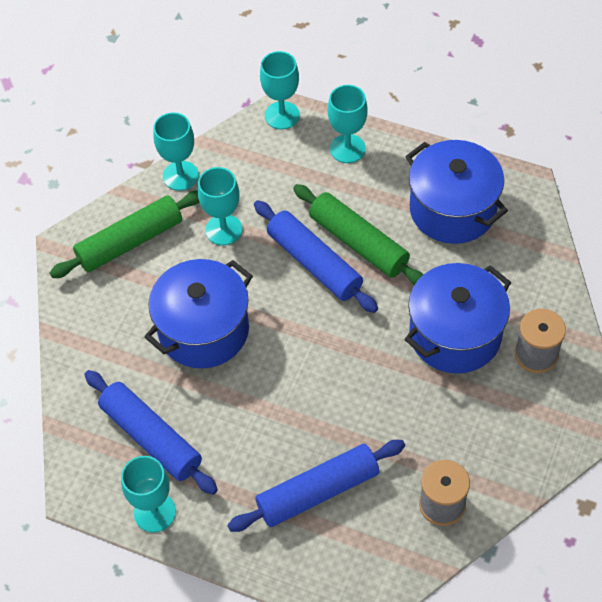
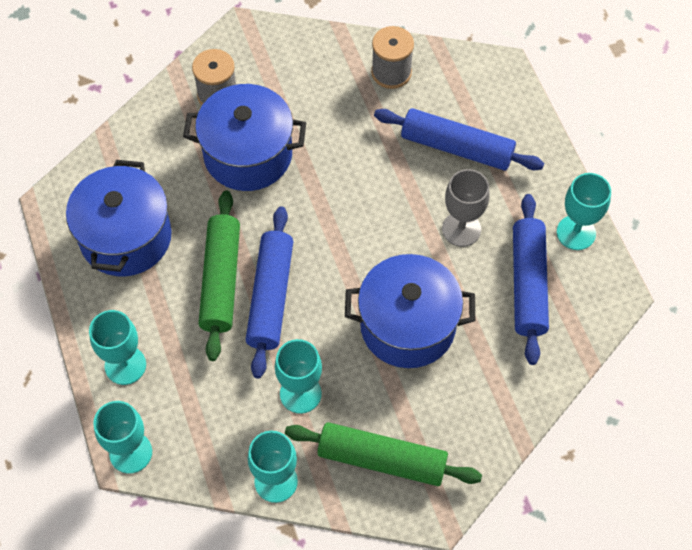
camera: 135 degrees left, 5 degrees up
none -> grey goblet [442,169,490,247]

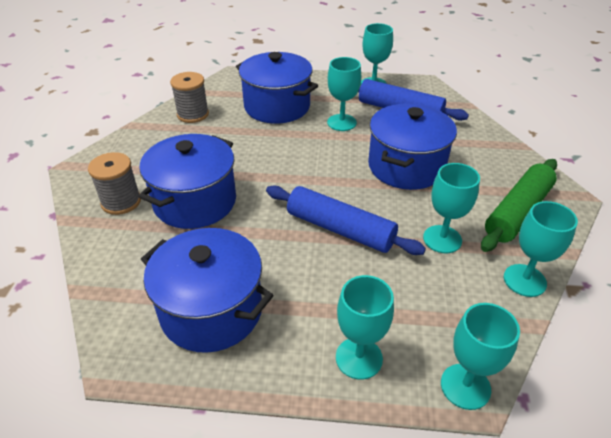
camera: 65 degrees left, 20 degrees down
green rolling pin [198,191,240,361] -> none
blue rolling pin [374,108,544,171] -> blue pot [236,52,318,124]
grey goblet [442,169,490,247] -> turquoise goblet [327,57,361,131]

